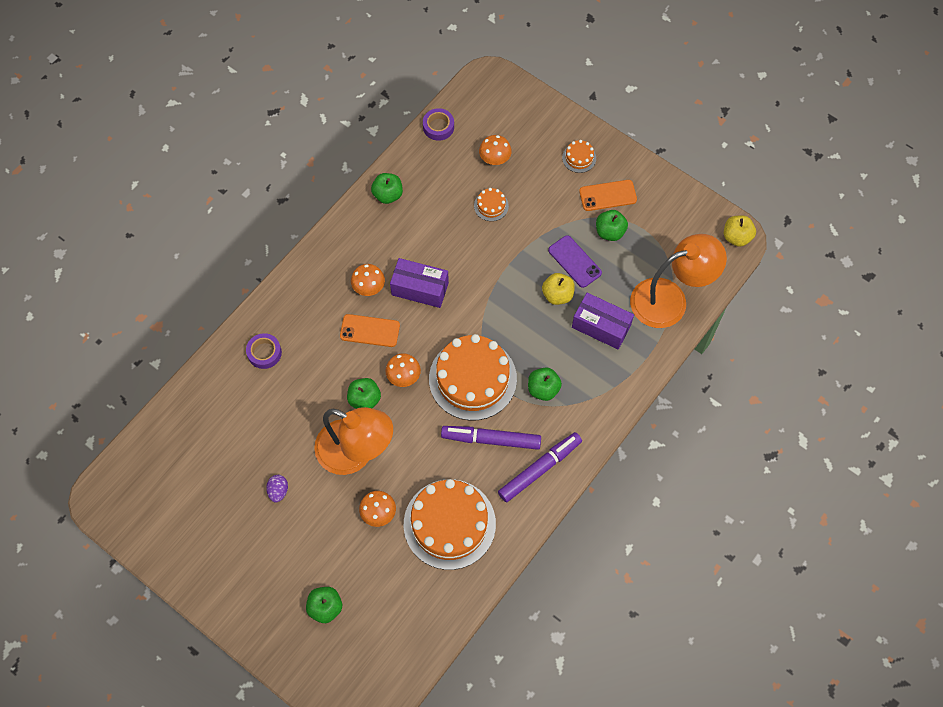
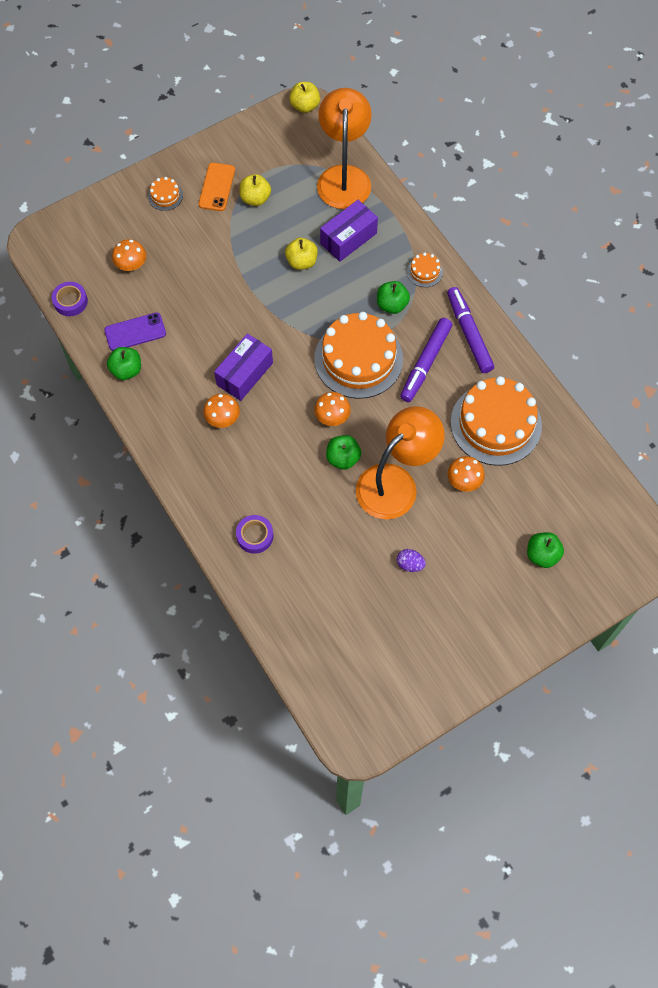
camera: 70 degrees left, 0 degrees up
orange phone [340,314,400,347] -> none
orange cake [474,188,509,221] -> orange cake moved to [407,252,443,287]
purple phone [548,235,602,288] -> purple phone moved to [104,313,166,351]
green apple [596,210,628,241] -> yellow apple [240,174,271,206]

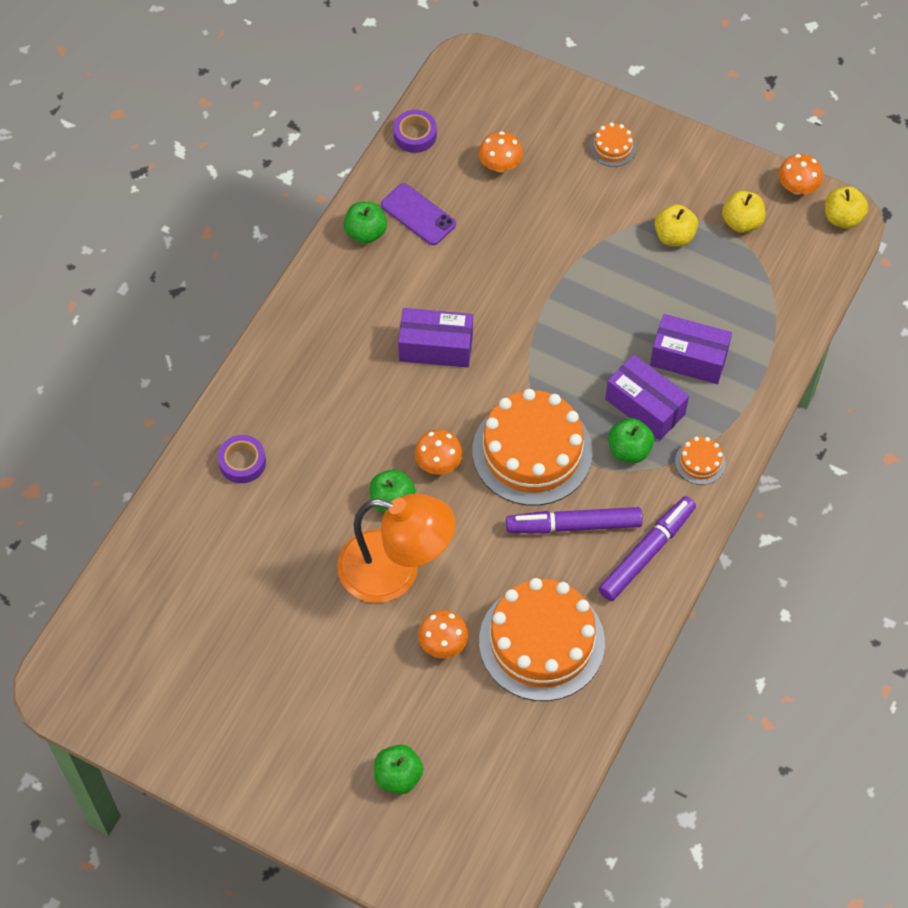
camera: 60 degrees right, 5 degrees down
orange phone [199,163,235,211] -> none
orange mushroom [203,394,240,428] -> orange mushroom moved to [778,154,823,195]
yellow apple [285,237,318,270] -> yellow apple moved to [722,191,765,233]
orange lamp [317,88,372,209] -> none
purple egg [397,549,426,572] -> none
none -> purple box [605,355,689,440]

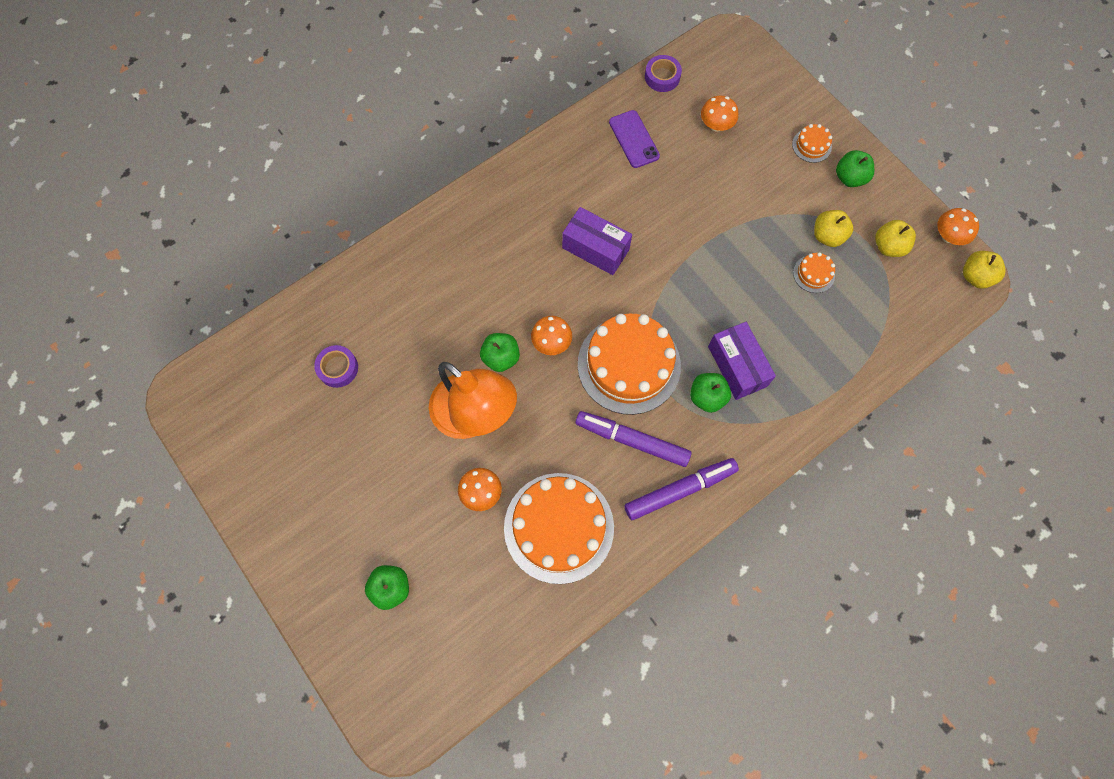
camera: 25 degrees right, 10 degrees up
purple tape [218,435,266,483] -> purple tape moved to [314,345,358,388]
green apple [344,202,387,244] -> green apple moved to [836,150,874,187]
purple box [650,314,732,384] -> none
orange cake [675,437,726,485] -> orange cake moved to [793,252,835,293]

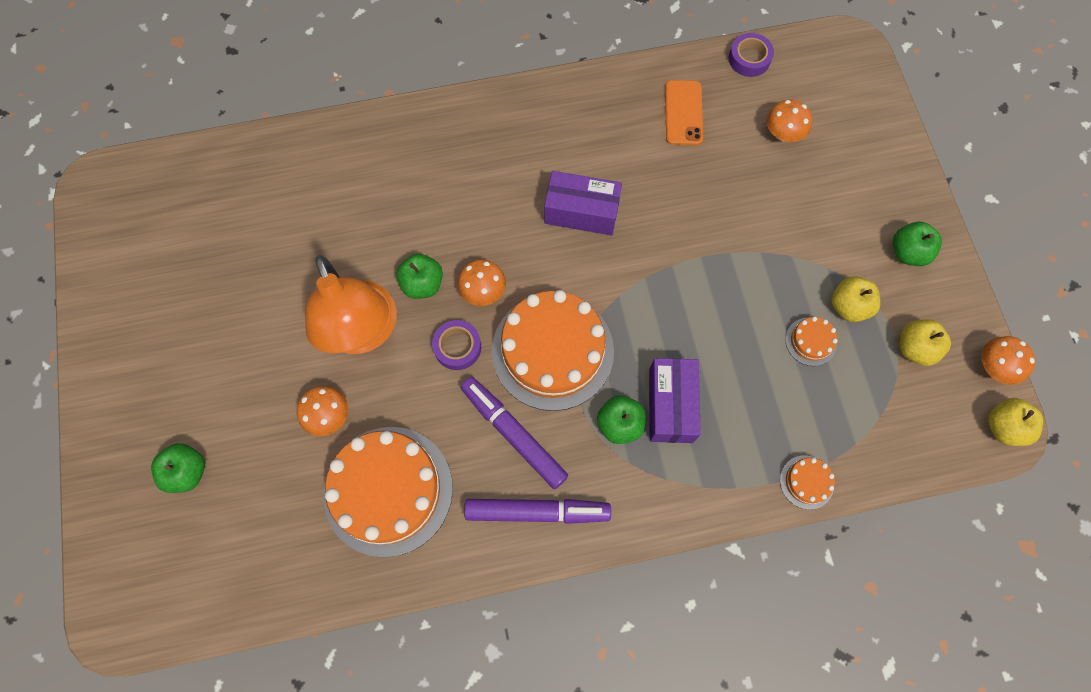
camera: 25 degrees right, 0 degrees up
purple tape [314,345,358,388] -> purple tape moved to [432,320,481,370]
purple box [562,207,632,275] -> purple box turned 45 degrees counterclockwise [544,171,622,236]
purple phone [609,110,660,168] -> orange phone [665,80,703,145]
orange cake [792,124,832,163] -> orange cake moved to [780,455,835,510]

